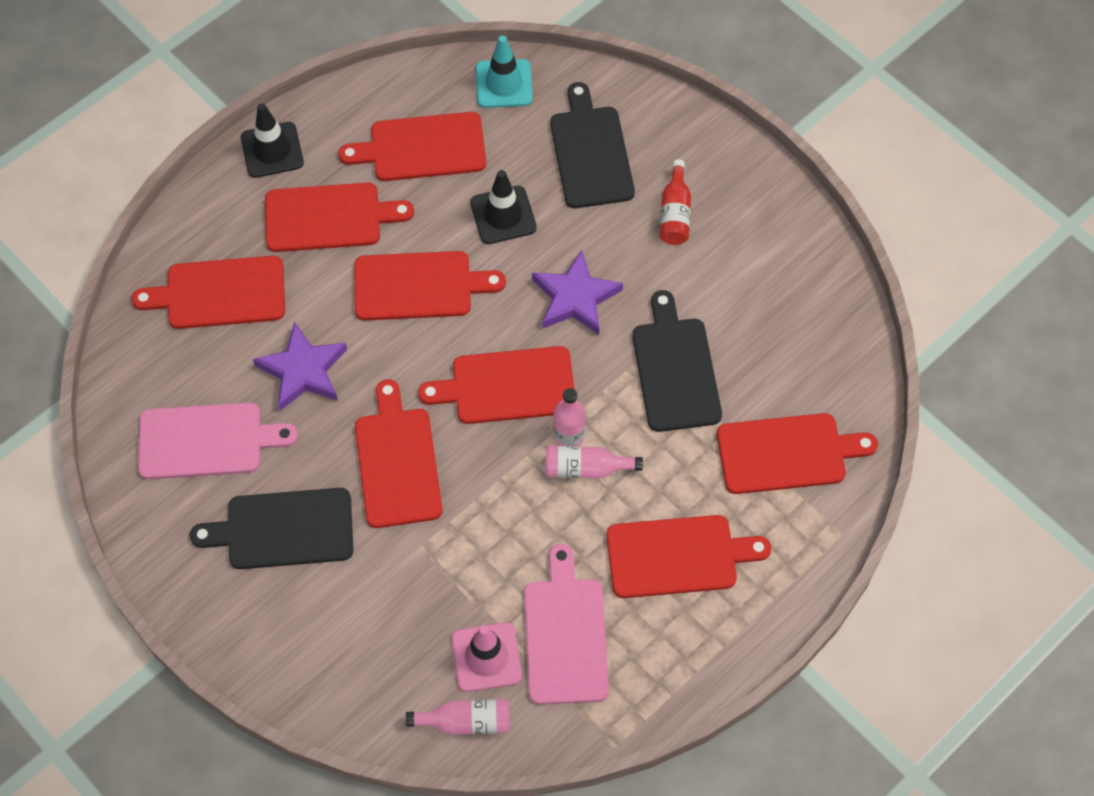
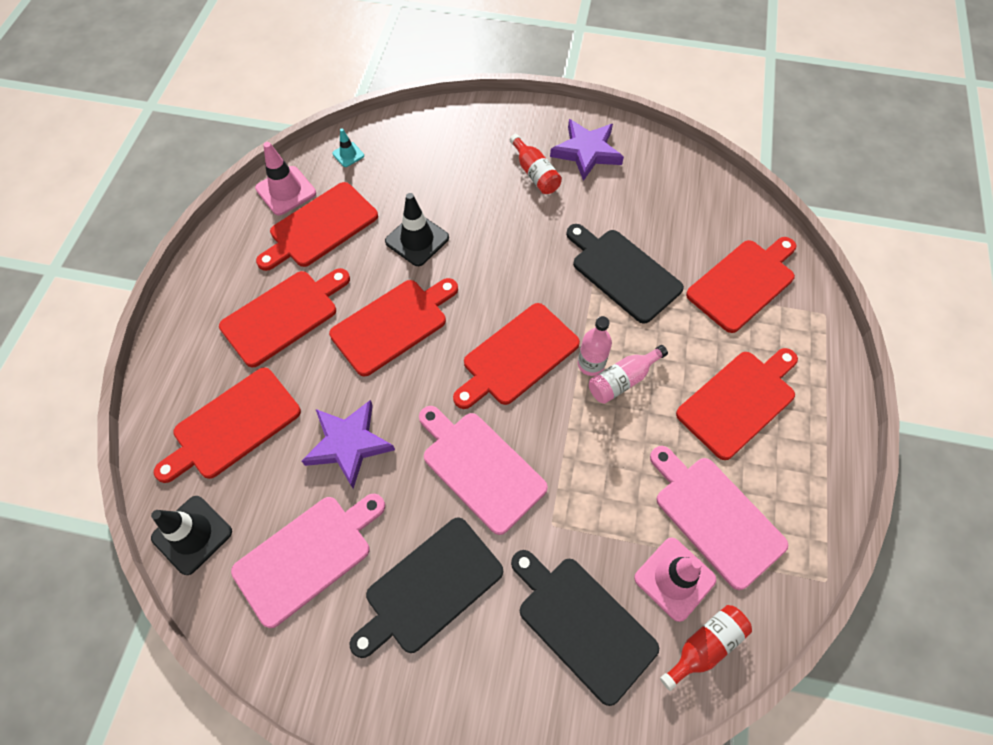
camera: 35 degrees left, 0 degrees up
black traffic cone [241,103,304,178] -> black traffic cone moved to [151,496,232,575]
red cutting board [355,379,443,528] -> pink cutting board [419,406,548,535]
pink bottle [406,699,510,735] -> red bottle [660,605,752,691]
turquoise traffic cone [476,35,533,108] -> turquoise traffic cone [332,128,364,167], size x0.54
purple star [532,250,623,335] -> purple star moved to [550,119,624,181]
black cutting board [550,82,635,208] -> black cutting board moved to [511,550,659,706]
none -> pink traffic cone [255,142,316,215]

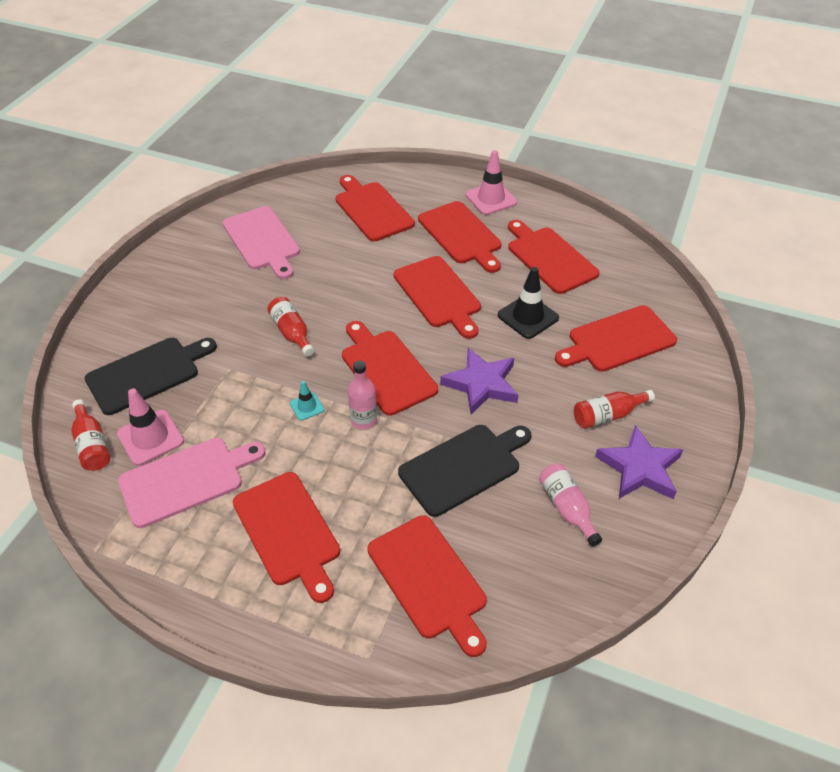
camera: 100 degrees right, 15 degrees down
black traffic cone [151,496,232,575] -> none
pink traffic cone [255,142,316,215] -> pink traffic cone moved to [466,150,517,215]
purple star [302,400,395,489] -> purple star moved to [440,348,518,415]
turquoise traffic cone [332,128,364,167] -> turquoise traffic cone moved to [290,381,324,421]
black cutting board [350,517,503,658] -> none
pink cutting board [419,406,548,535] -> red bottle [267,297,314,356]
pink bottle [589,345,668,404] -> pink bottle moved to [539,463,602,546]
none -> red cutting board [555,305,677,372]

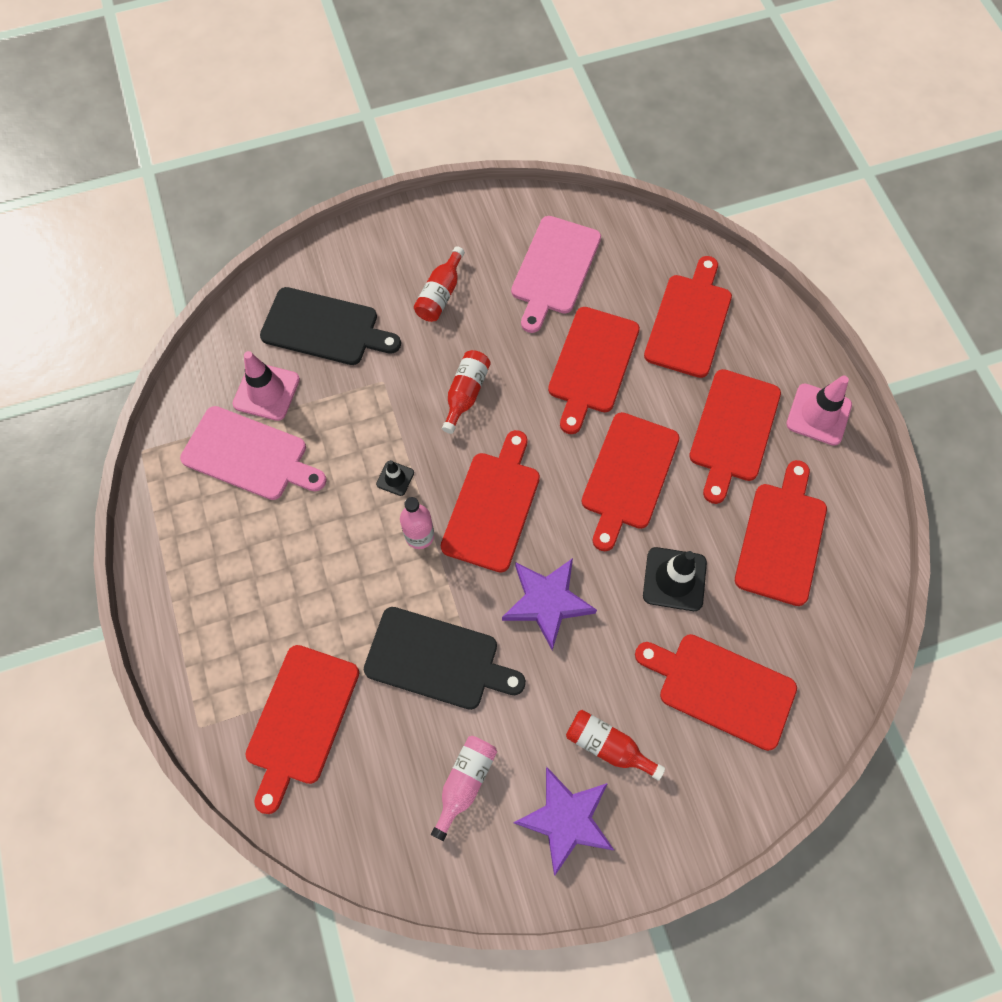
camera: 50 degrees right, 20 degrees up
red bottle [71,399,110,471] -> red bottle moved to [414,246,465,322]
red cutting board [233,472,340,603] -> red cutting board moved to [548,307,640,434]
turquoise traffic cone [290,381,324,421] -> black traffic cone [376,460,414,496]

